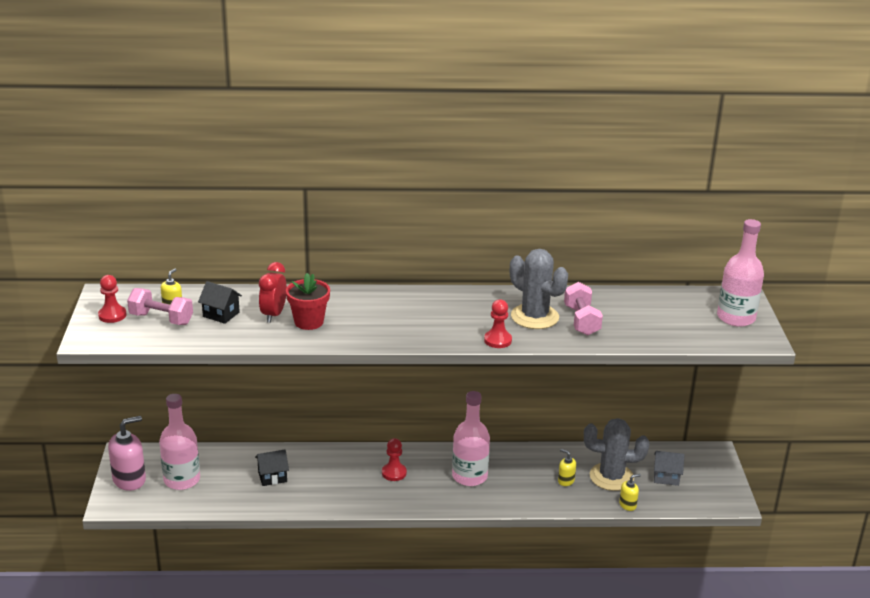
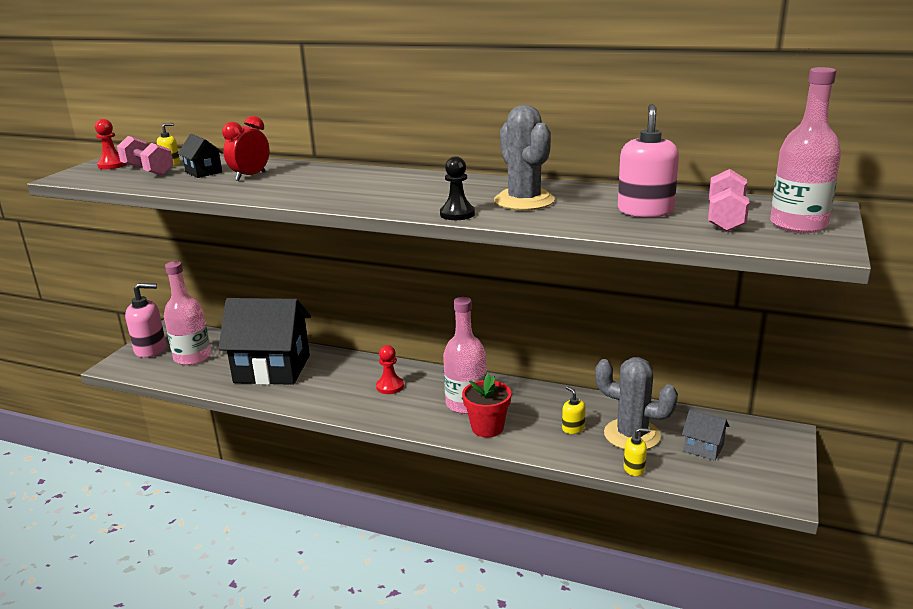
camera: 25 degrees right, 5 degrees down
black house [255,450,289,486] -> black house [218,298,311,385], size x2.36
red flower pot [286,273,330,330] -> red flower pot moved to [462,374,512,437]
red pawn [484,299,512,348] -> black pawn [440,156,475,220]
pink dumbbell [564,282,603,336] -> pink dumbbell moved to [708,169,749,232]
none -> pink soap dispenser [618,104,679,217]

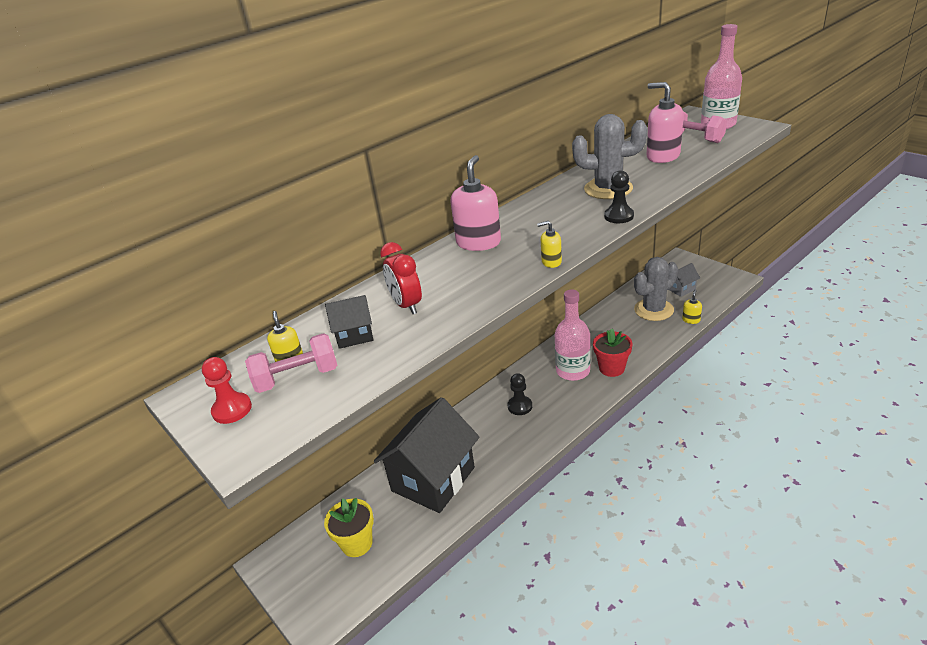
camera: 60 degrees left, 10 degrees up
pink soap dispenser [125,283,166,358] -> pink soap dispenser moved to [451,155,501,251]
pink bottle [164,261,211,365] -> yellow flower pot [324,498,374,557]
red pawn [376,345,404,394] -> black pawn [508,373,532,415]
yellow soap dispenser [562,386,585,434] -> yellow soap dispenser moved to [537,221,562,268]

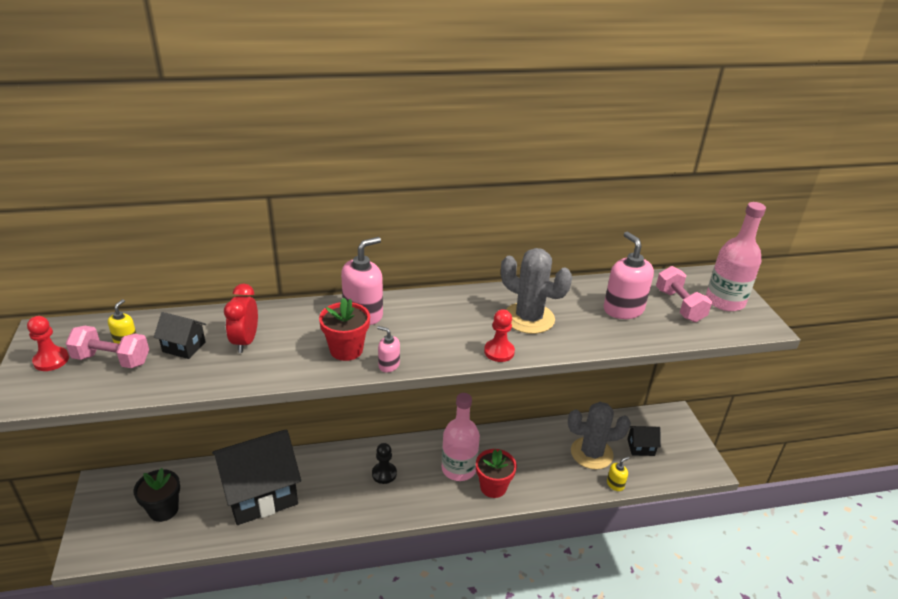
camera: 25 degrees right, 0 degrees up
yellow flower pot [324,498,374,557] -> black flower pot [133,468,180,522]
yellow soap dispenser [537,221,562,268] -> pink soap dispenser [377,326,400,372]
black pawn [604,170,634,223] -> red pawn [484,309,515,362]
grey house [668,263,700,297] -> black house [627,426,661,456]
none -> red flower pot [319,297,370,361]

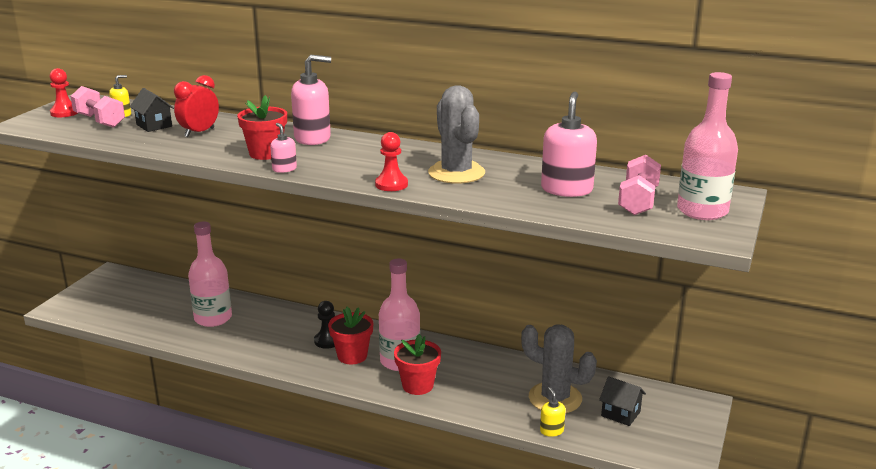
camera: 35 degrees right, 10 degrees down
black flower pot [133,468,180,522] -> none
black house [212,430,301,525] -> pink bottle [188,221,232,327]
yellow soap dispenser [607,456,629,491] -> yellow soap dispenser turned 105 degrees counterclockwise [540,387,565,437]
none -> red flower pot [328,307,373,364]

